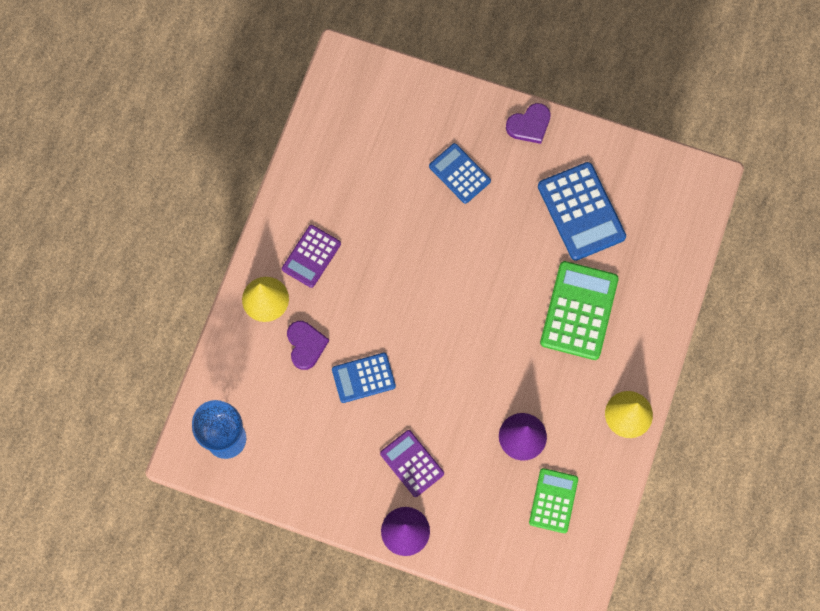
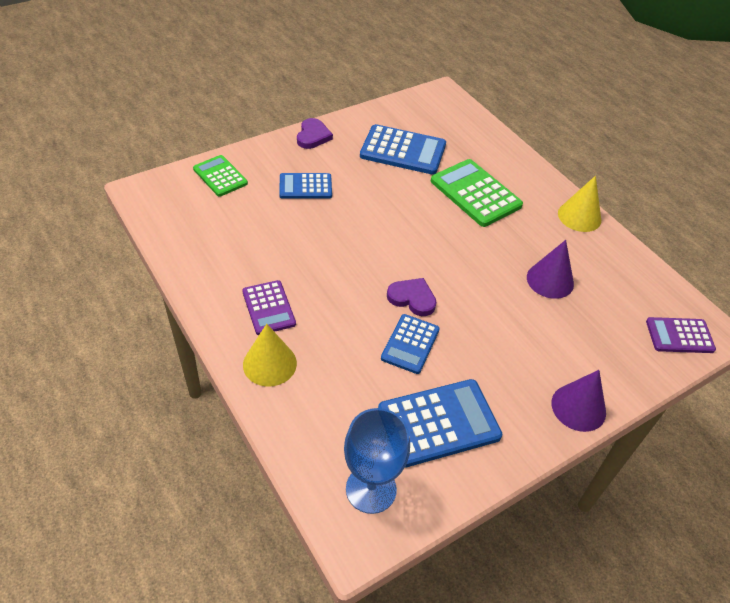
camera: 55 degrees left, 25 degrees down
purple heart [287,321,329,370] -> purple heart moved to [387,278,437,316]
purple calculator [380,430,444,497] -> purple calculator moved to [646,317,716,353]
green calculator [529,468,578,533] -> green calculator moved to [193,155,248,197]
none -> blue calculator [378,379,502,468]

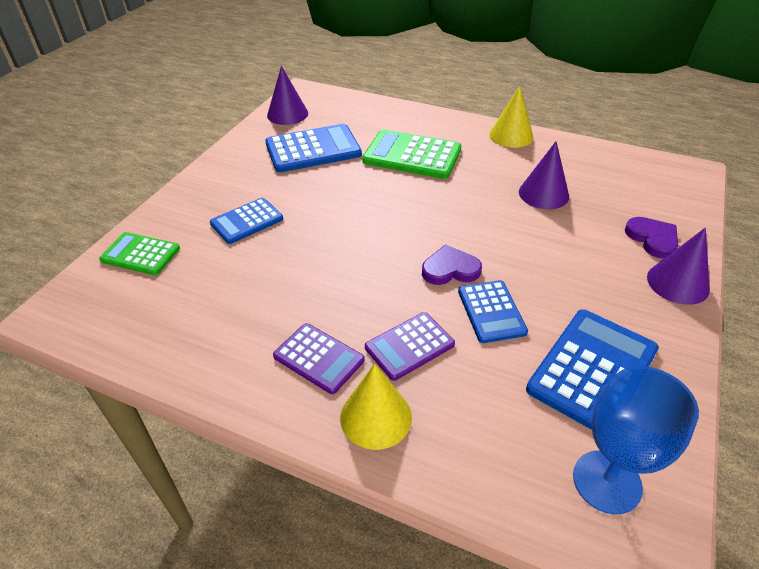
camera: 30 degrees left, 5 degrees down
purple heart [297,118,333,149] -> purple heart moved to [625,217,678,259]
purple calculator [646,317,716,353] -> purple calculator moved to [365,312,455,381]
none -> purple cone [267,66,308,125]

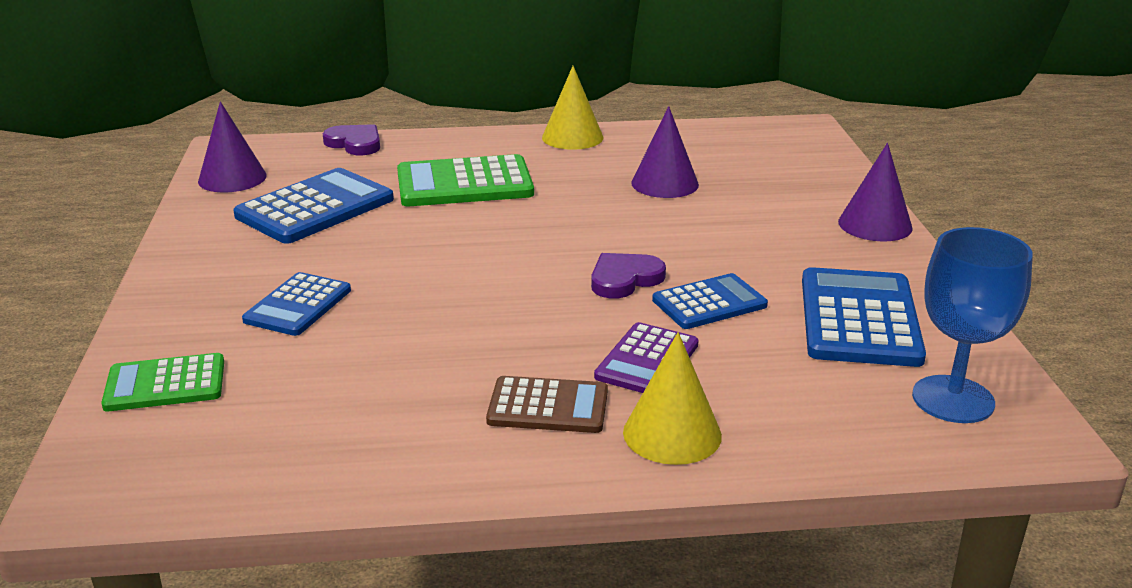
camera: 30 degrees left, 15 degrees down
purple calculator [273,323,365,394] -> brown calculator [486,376,608,433]
blue calculator [458,280,528,343] -> blue calculator turned 75 degrees counterclockwise [652,273,768,329]
purple heart [625,217,678,259] -> purple heart moved to [323,124,380,155]

